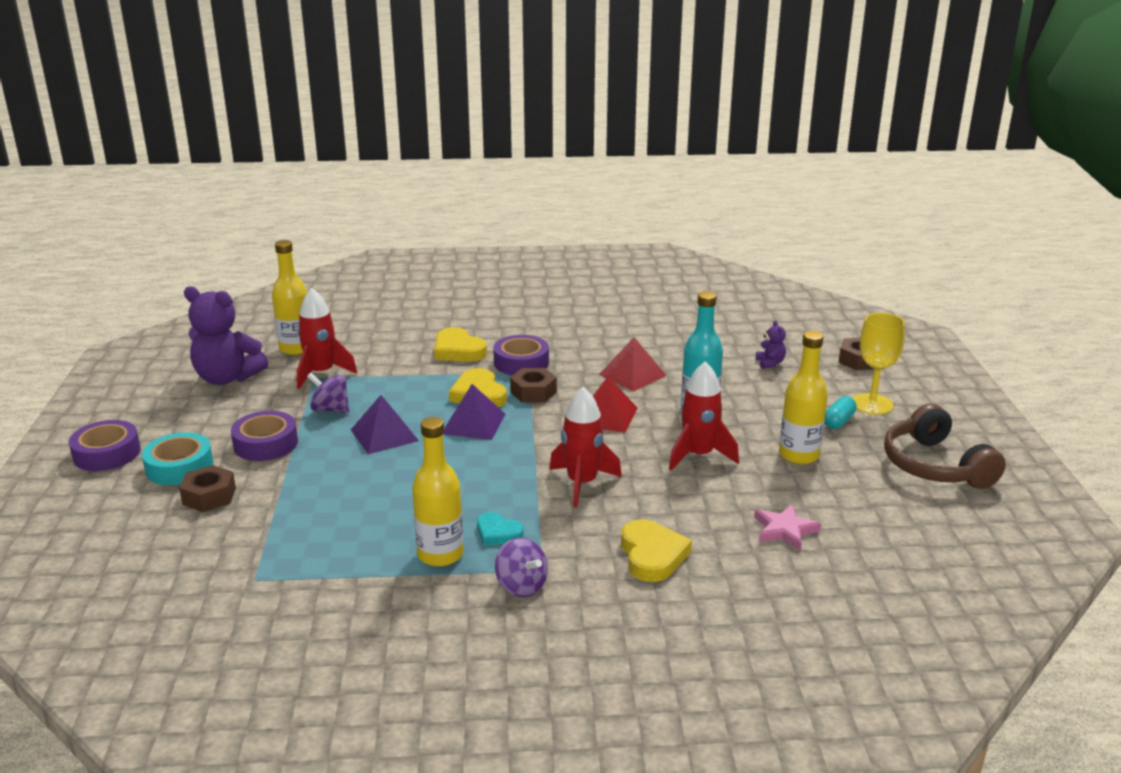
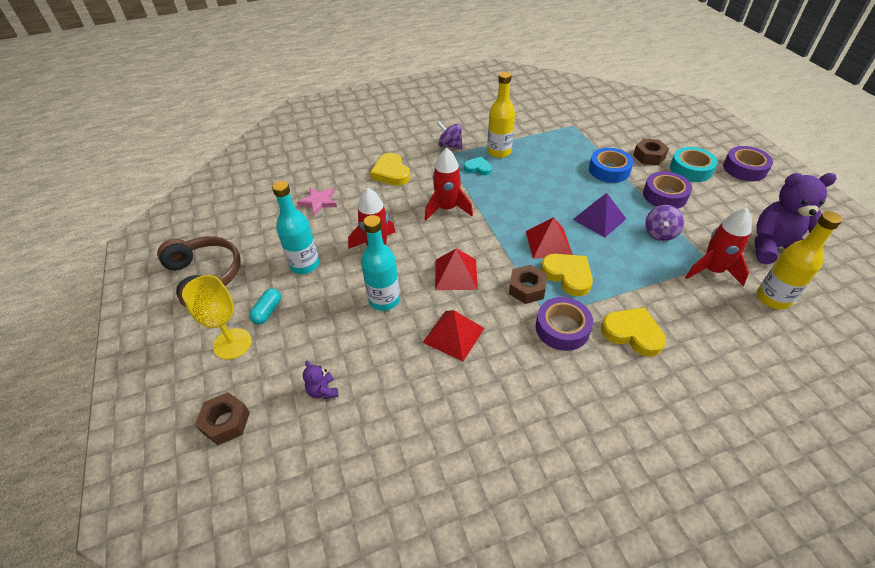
camera: 165 degrees right, 20 degrees up
purple spinning top [307,373,349,413] -> purple spinning top turned 105 degrees clockwise [645,205,684,241]
purple pyramid [444,384,505,440] -> red pyramid [526,217,573,259]
yellow bottle [779,331,828,465] -> turquoise bottle [272,181,319,274]
none -> blue tape [589,148,633,183]

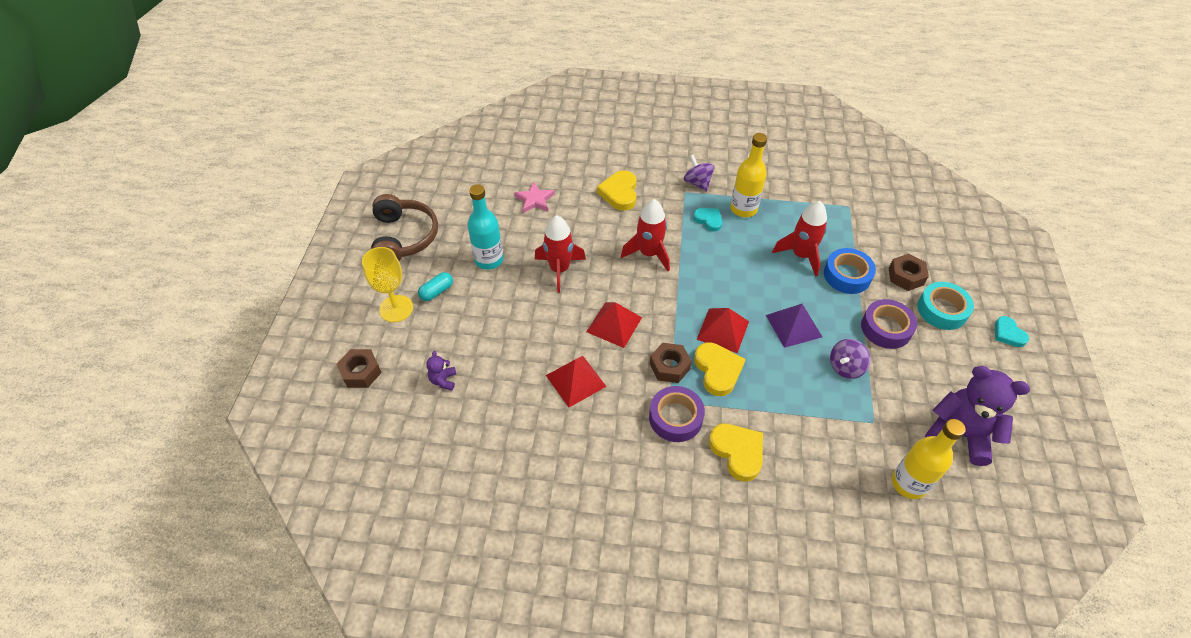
camera: 25 degrees right, 5 degrees up
turquoise bottle [361,215,400,311] -> none
red rocket [685,208,752,286] -> red rocket moved to [772,201,827,277]
purple tape [723,146,773,181] -> turquoise heart [995,316,1029,347]

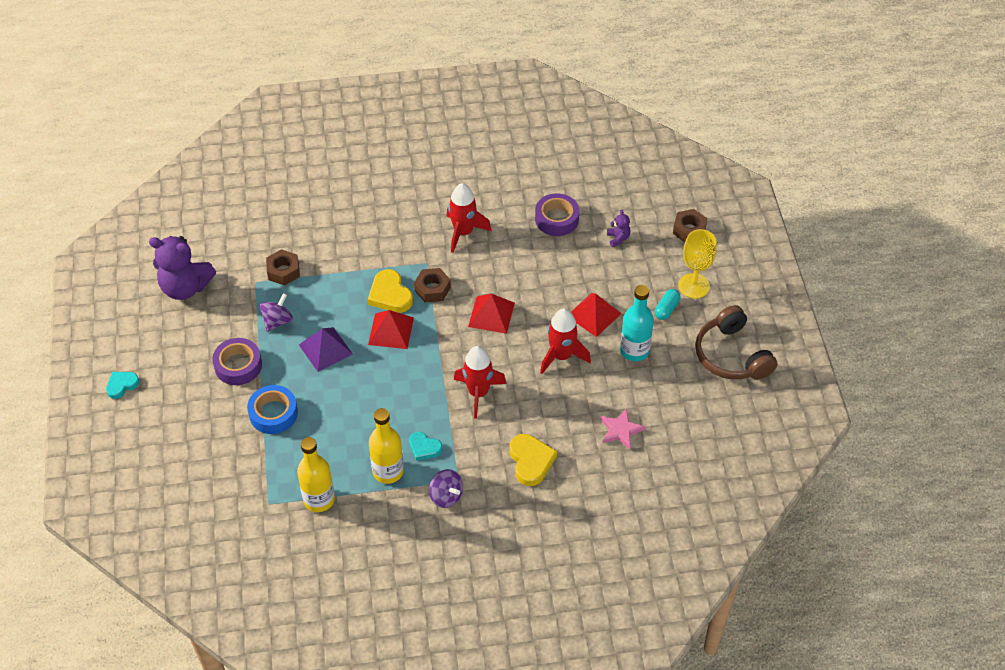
camera: 165 degrees right, 0 degrees up
red pyramid [546,356,607,407] -> red pyramid moved to [571,293,622,337]
purple tape [649,386,705,442] -> purple tape moved to [535,193,579,236]
yellow heart [709,424,763,481] -> none
red rocket [772,201,827,277] -> red rocket moved to [447,183,491,253]
brown nut [889,254,929,291] -> brown nut moved to [266,249,300,286]
yellow bottle [892,419,966,499] -> yellow bottle moved to [297,437,335,512]
turquoise tape [917,282,974,330] -> none
turquoise heart [995,316,1029,347] -> turquoise heart turned 90 degrees counterclockwise [106,372,139,399]

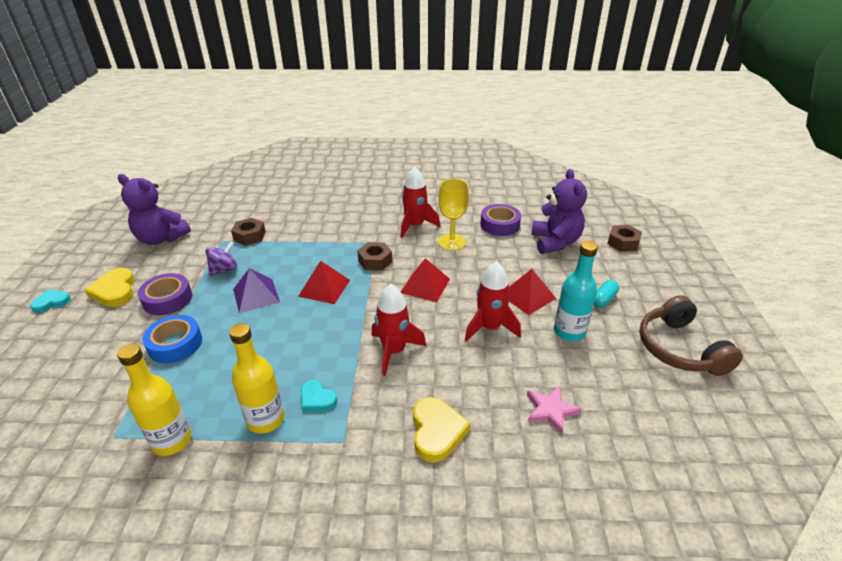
camera: 10 degrees right, 15 degrees down
yellow heart [368,269,413,313] -> yellow heart moved to [85,268,135,307]
purple spinning top [429,469,463,508] -> none
purple teddy bear [607,210,631,247] -> purple teddy bear [532,169,587,254], size x2.28
yellow goblet [678,229,717,299] -> yellow goblet moved to [438,179,469,251]

